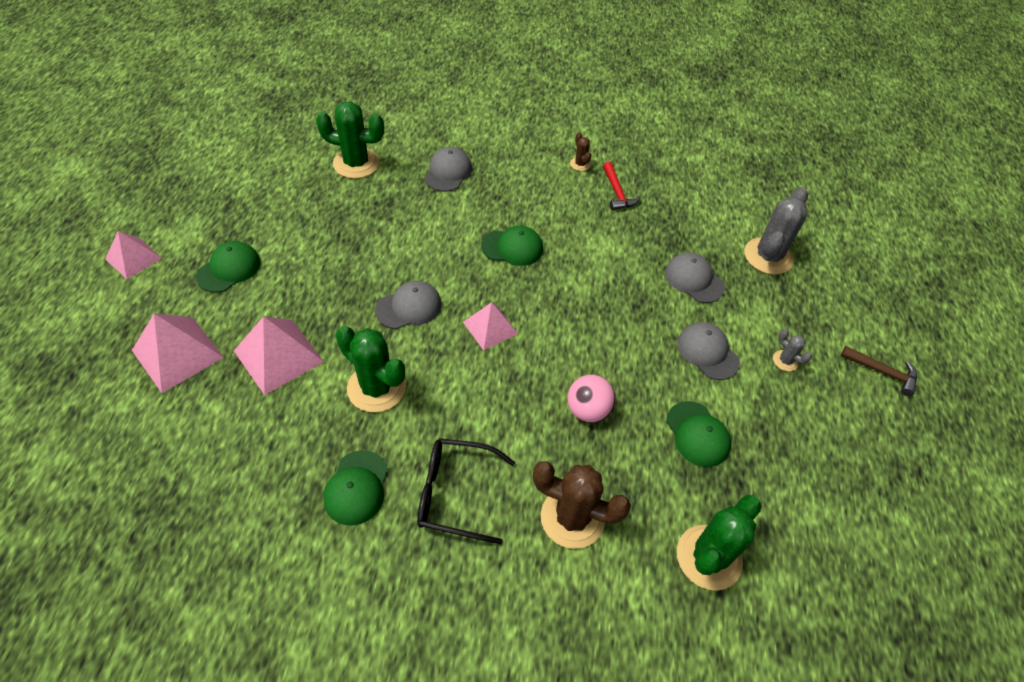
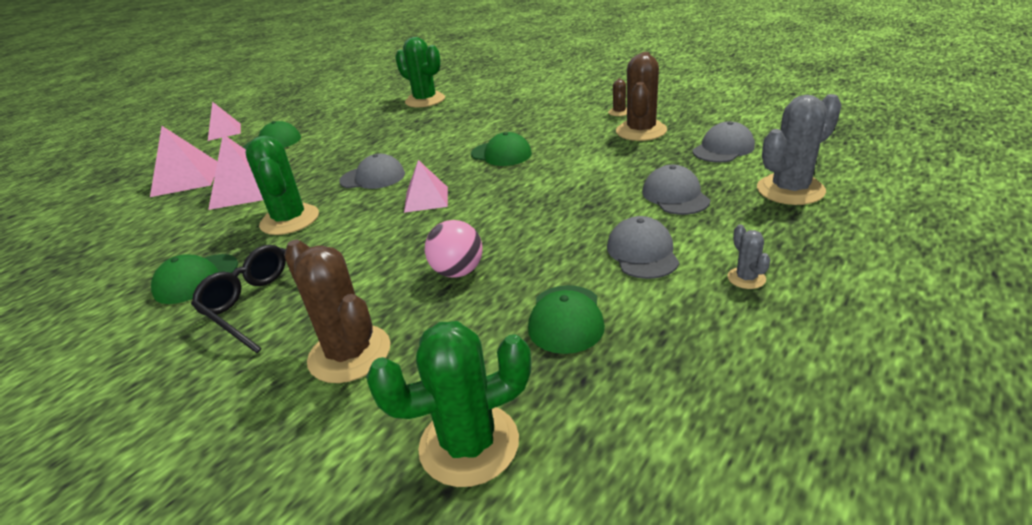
camera: 35 degrees right, 20 degrees down
grey cap [424,147,472,192] -> grey cap moved to [692,121,755,163]
red hammer [603,162,640,210] -> brown cactus [616,52,667,141]
brown hammer [841,346,917,396] -> none

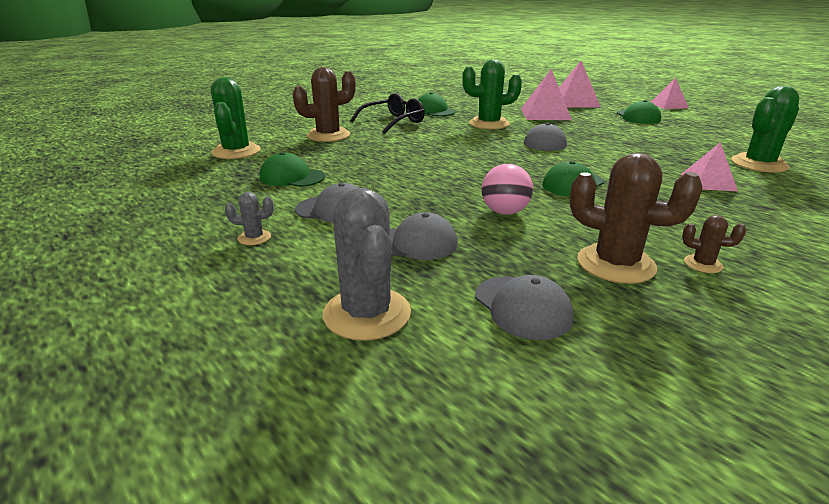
camera: 100 degrees right, 5 degrees down
pink pyramid [404,160,448,213] -> pink pyramid moved to [681,142,738,191]
pink ball [425,220,483,278] -> pink ball moved to [482,164,533,215]

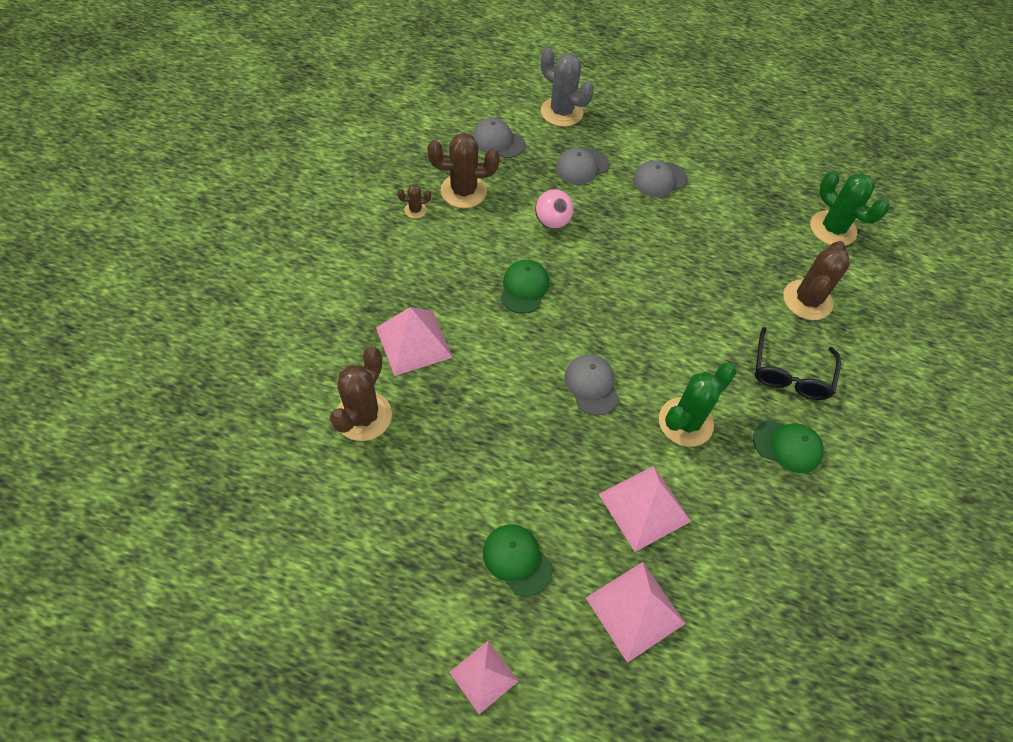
camera: 145 degrees right, 30 degrees up
grey cactus [225,192,274,245] -> none
green cap [260,152,325,187] -> none
pink pyramid [681,142,738,191] -> pink pyramid [376,307,453,376], size x1.53
green cactus [731,86,799,173] -> brown cactus [330,347,392,441]

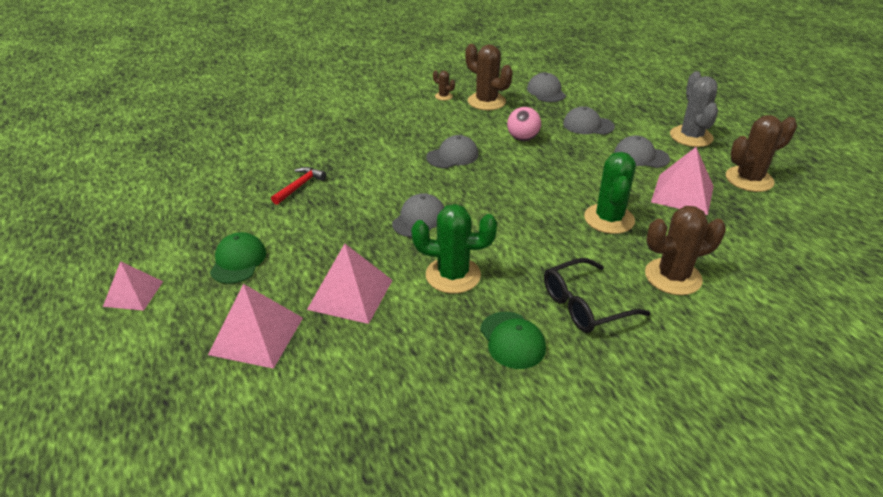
camera: 50 degrees right, 20 degrees down
brown cactus [330,347,392,441] -> brown cactus moved to [726,115,797,192]
pink pyramid [376,307,453,376] -> pink pyramid moved to [651,147,714,215]
green cap [500,260,549,314] -> grey cap [426,135,479,168]
grey cactus [541,48,594,127] -> grey cactus moved to [670,71,718,147]
green cactus [810,171,889,246] -> green cactus moved to [584,152,636,234]
none -> red hammer [271,167,326,205]

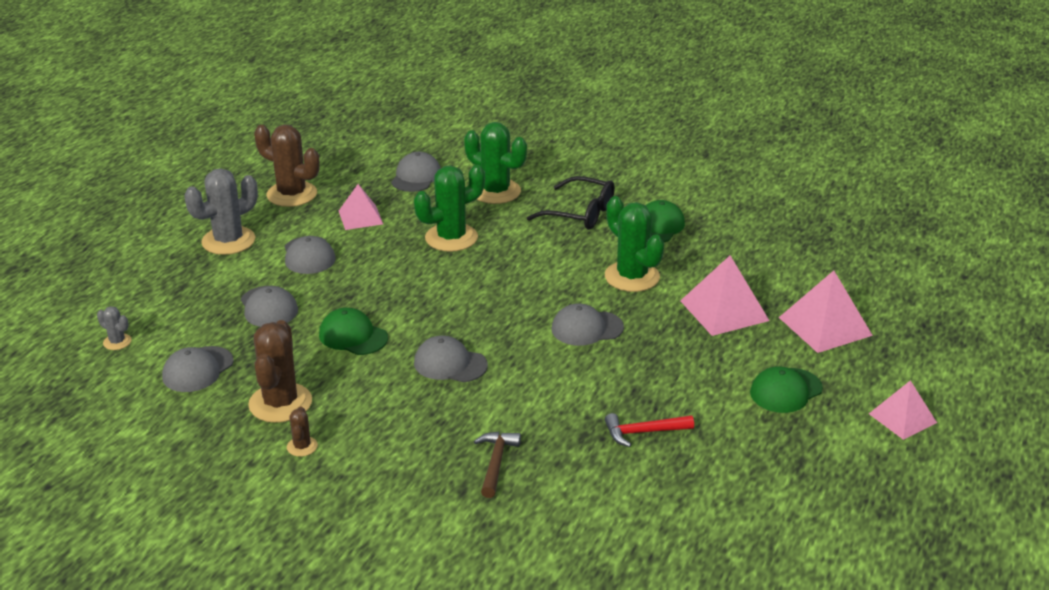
camera: 130 degrees left, 5 degrees down
pink ball [507,107,541,141] -> green cap [319,308,388,355]
brown cactus [645,206,726,295] -> green cactus [464,122,527,204]
pink pyramid [651,147,714,215] -> pink pyramid [339,184,383,230], size x0.65
none -> grey cactus [97,306,132,350]
none -> grey cap [391,152,441,192]
none -> brown hammer [474,432,521,498]

